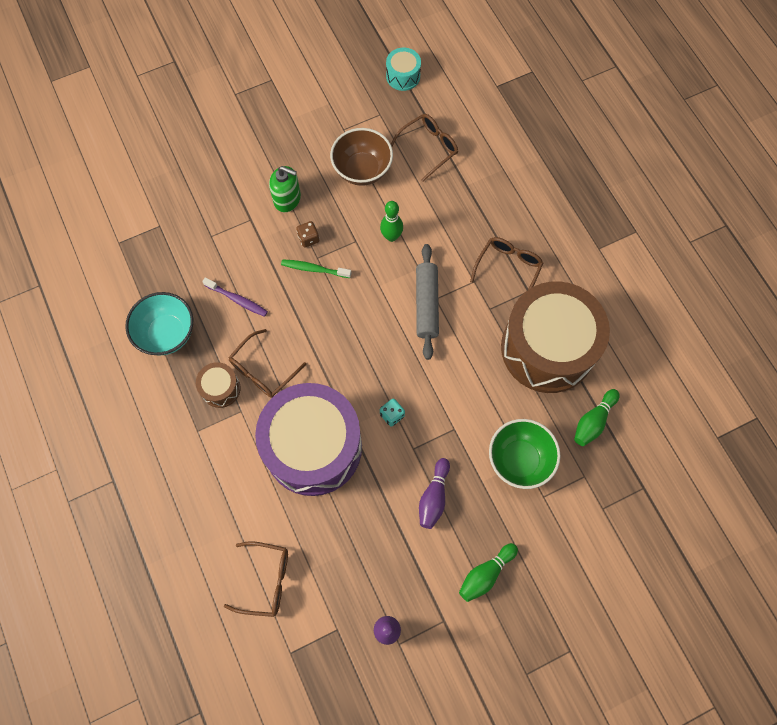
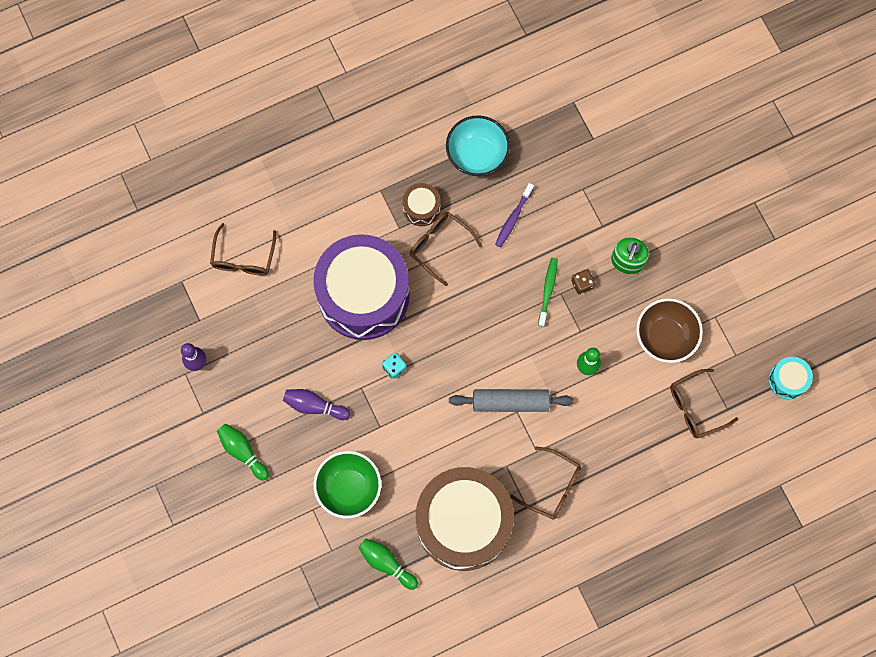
camera: 90 degrees right, 5 degrees up
brown glasses [391,114,458,181] -> brown glasses turned 105 degrees clockwise [670,369,738,438]

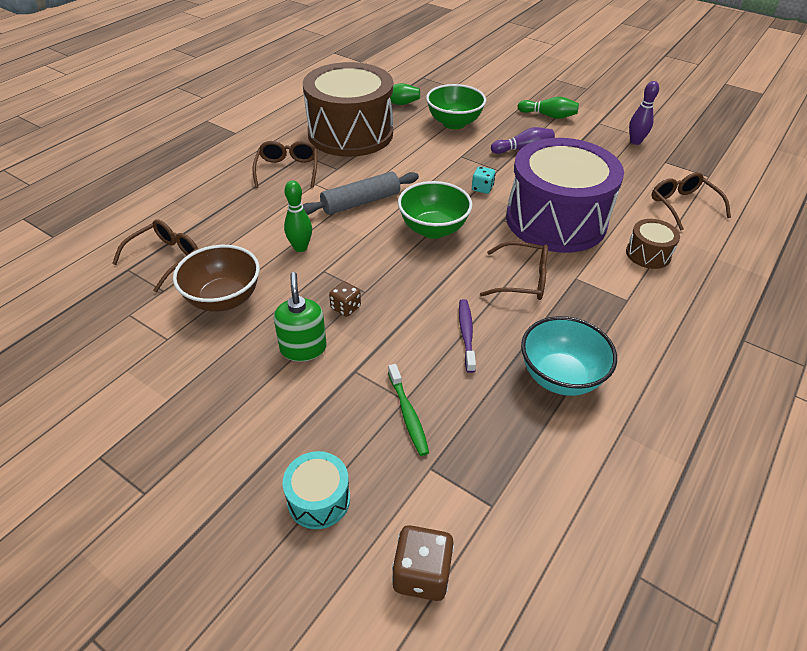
camera: 150 degrees right, 30 degrees down
brown drum [403,183,440,226] -> brown drum moved to [626,219,680,269]
brown glasses [510,447,581,519] -> brown glasses turned 90 degrees clockwise [252,141,317,188]
green toothbrush [538,258,558,327] -> green toothbrush moved to [388,364,429,456]
turquoise drum [768,357,813,399] -> turquoise drum moved to [283,451,350,529]
none -> brown dice [392,525,454,601]
none -> green bowl [398,181,473,239]

